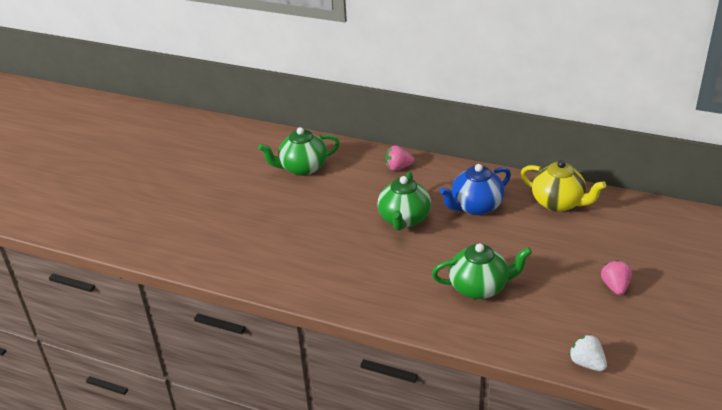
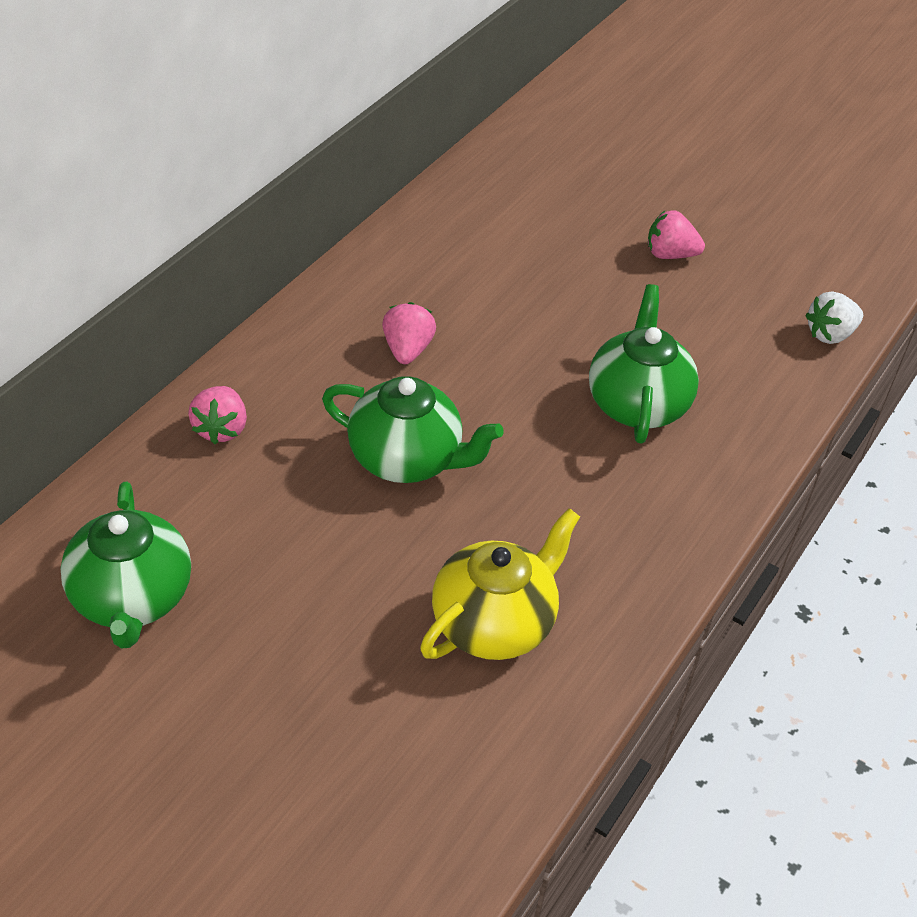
camera: 85 degrees left, 10 degrees up
blue teapot [440,164,511,215] -> pink strawberry [382,302,436,364]
yellow teapot [521,160,606,212] -> yellow teapot moved to [420,508,580,660]

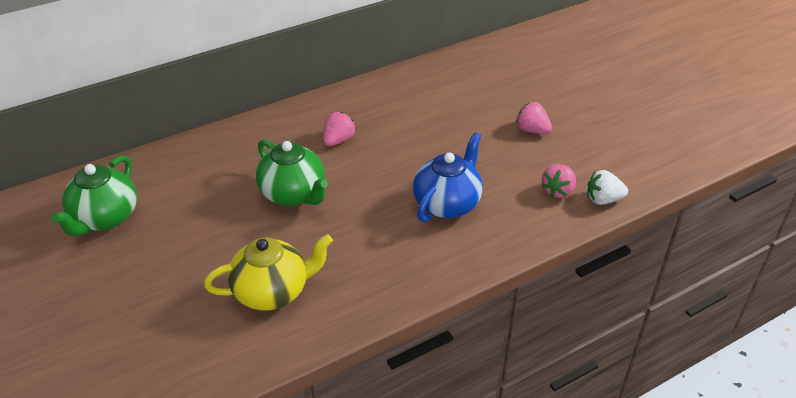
camera: 30 degrees right, 5 degrees down
pink strawberry [188,386,247,444] -> pink strawberry moved to [541,164,576,198]
green teapot [589,284,699,444] -> blue teapot [413,132,483,222]

